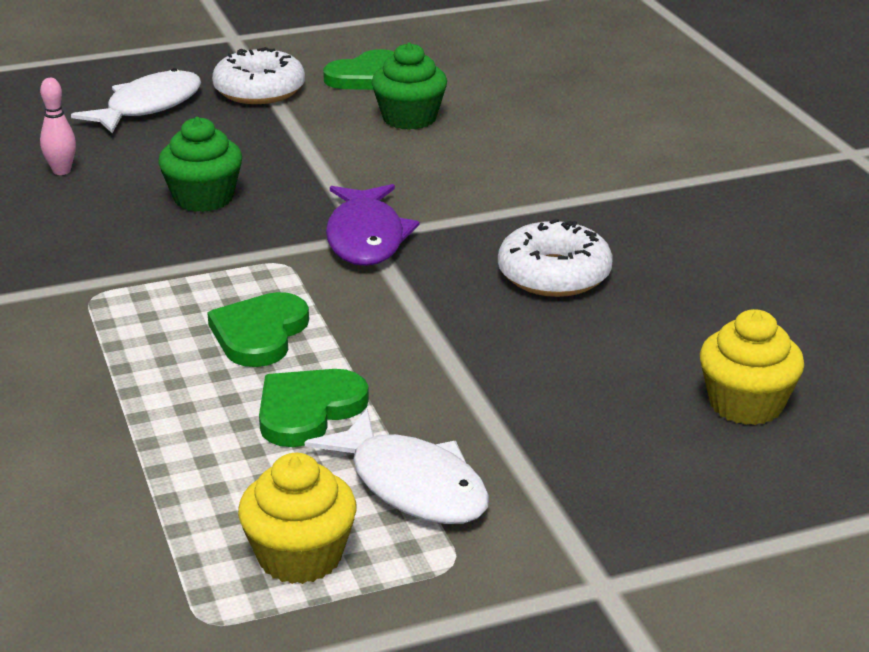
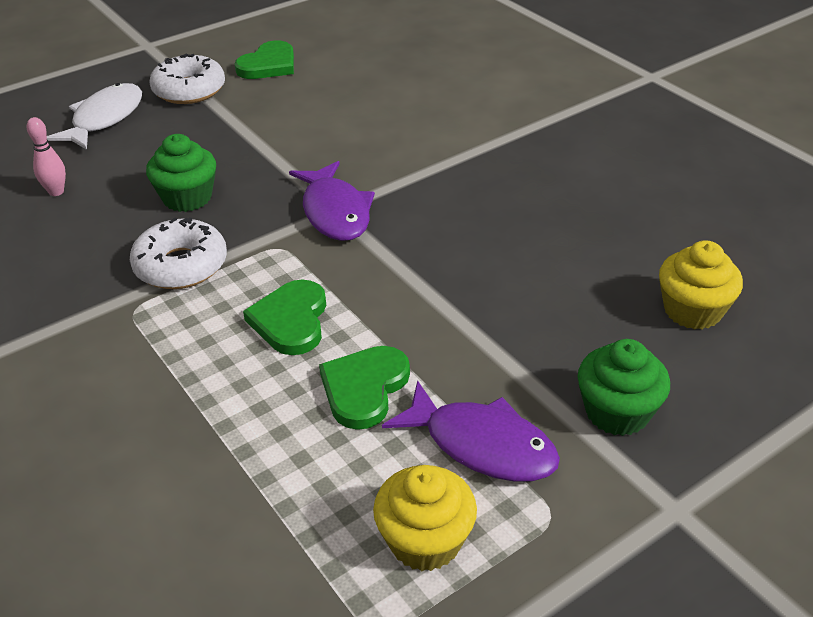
camera: 15 degrees left, 10 degrees up
white fish [305,409,489,524] -> purple fish [382,380,560,482]
green cupcake [372,43,447,130] -> green cupcake moved to [578,339,670,436]
white donut [498,218,613,297] -> white donut moved to [130,217,227,289]

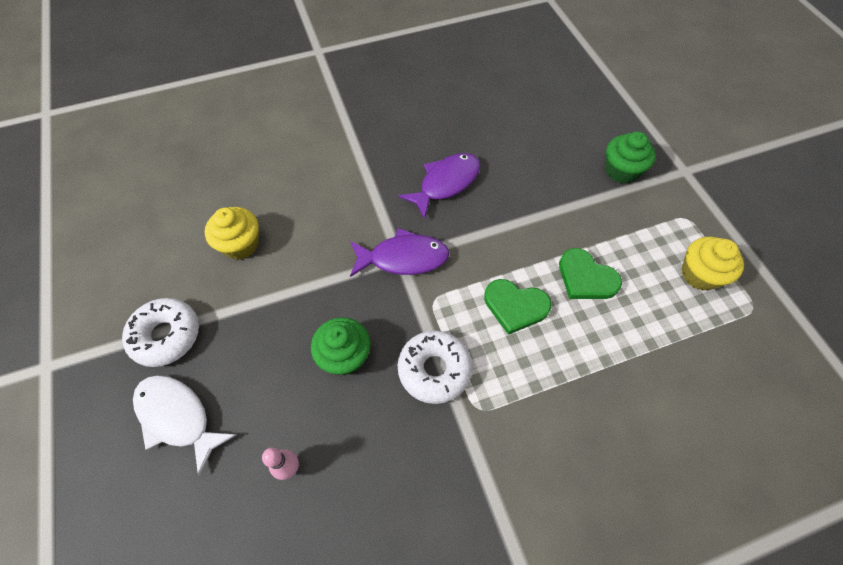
camera: 75 degrees left, 20 degrees up
green heart [235,40,294,79] -> none
purple fish [382,380,560,482] -> purple fish moved to [398,153,480,219]
yellow cupcake [659,240,743,330] -> yellow cupcake moved to [205,207,259,260]

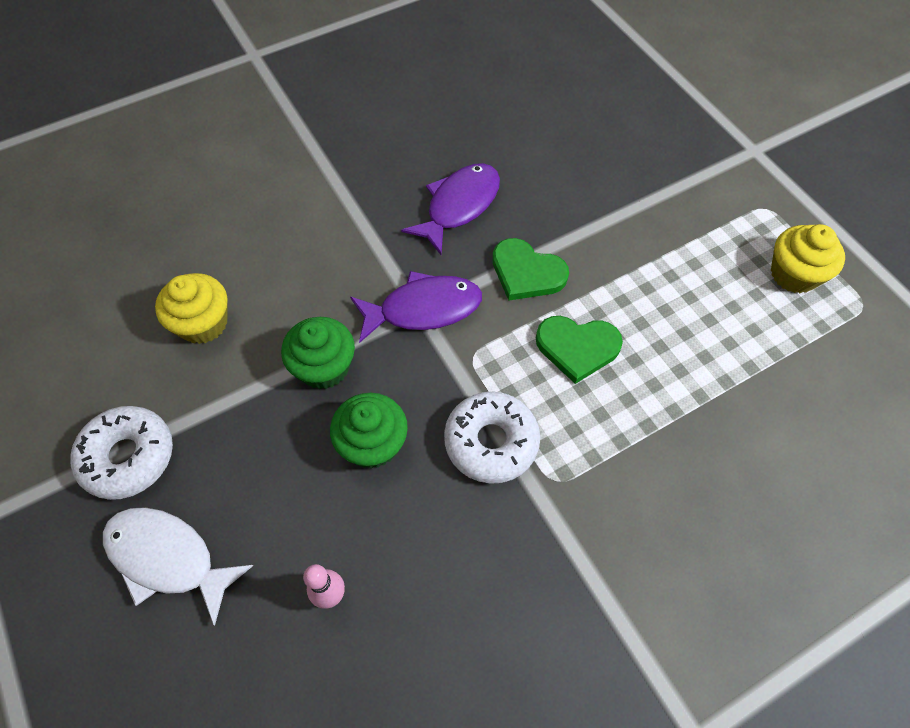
camera: 10 degrees left, 0 degrees up
green heart [559,248,622,299] -> green heart moved to [492,238,569,300]
green cupcake [605,132,656,184] -> green cupcake moved to [281,317,355,389]

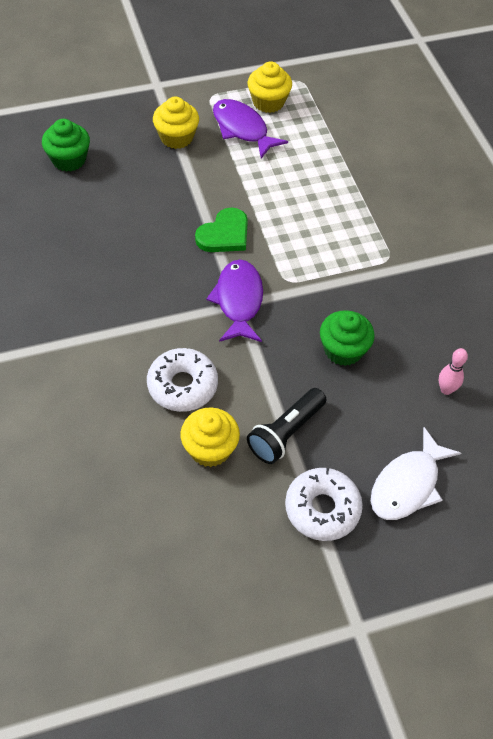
camera: 80 degrees left, 5 degrees down
green cupcake [281,317,355,389] -> green cupcake moved to [42,119,90,172]
purple fish [401,163,500,255] -> purple fish moved to [213,99,288,159]
white donut [444,392,540,484] -> white donut moved to [147,348,218,412]
green heart [536,316,623,384] -> none
none -> yellow cupcake [153,97,199,149]
none -> black flashlight [247,388,326,464]

